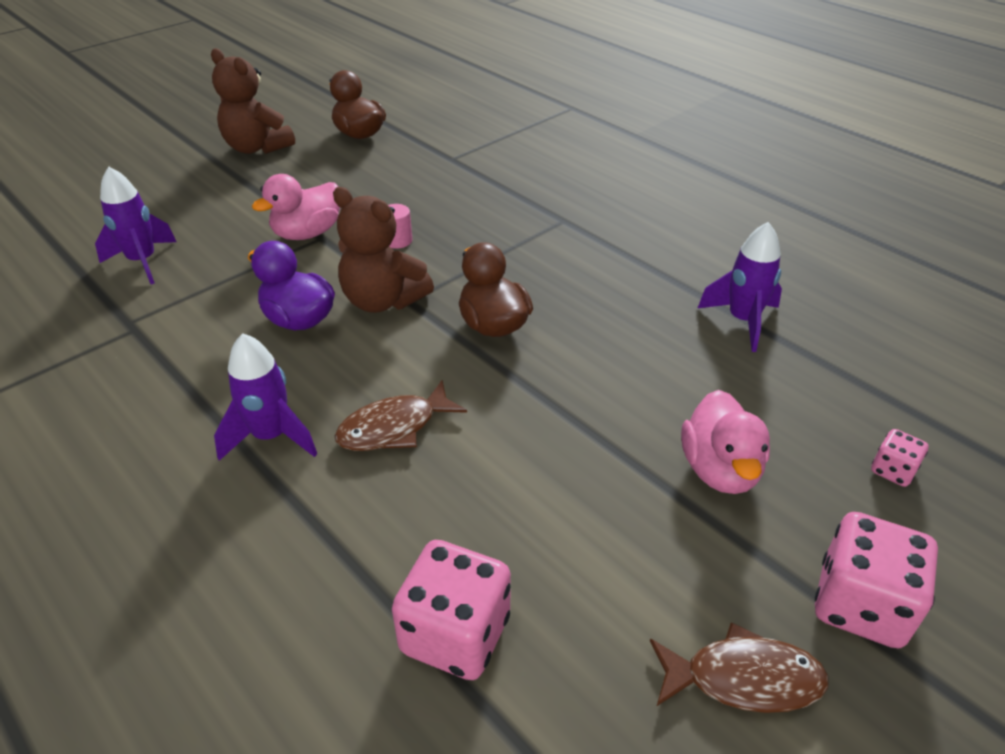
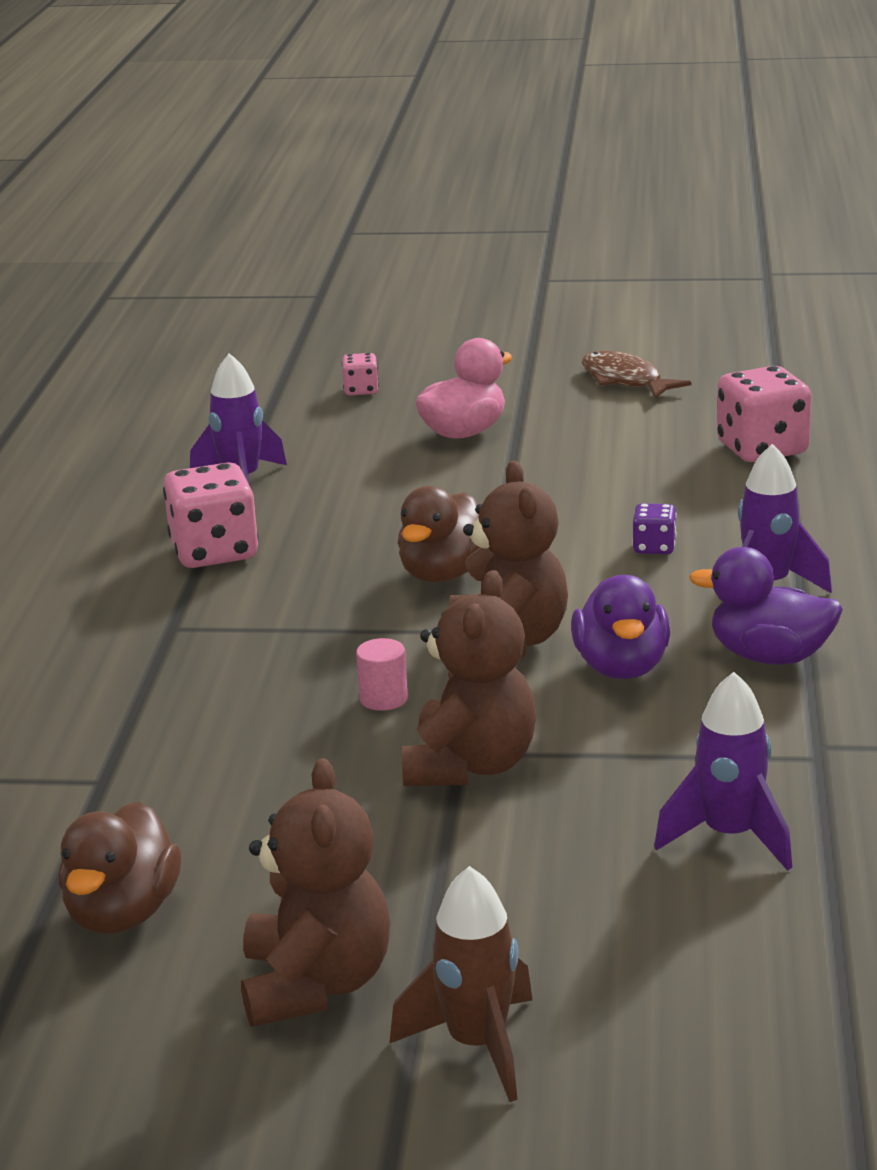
camera: 130 degrees left, 15 degrees down
pink duck [252,174,340,240] -> brown teddy bear [402,570,536,786]
brown fish [335,380,467,451] -> purple dice [632,503,677,554]
pink dice [815,512,938,648] -> pink dice moved to [163,462,259,568]
none -> brown rocket [389,866,533,1102]
none -> purple duck [689,547,843,665]

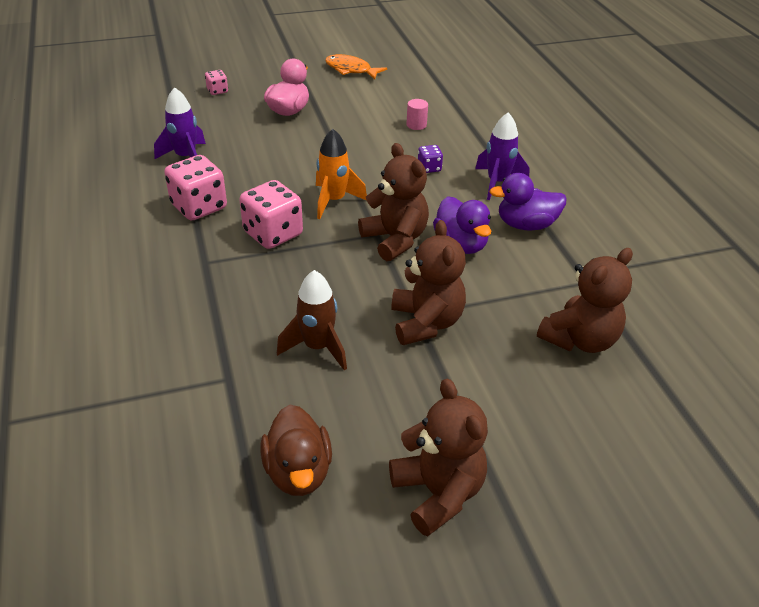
camera: 25 degrees left, 15 degrees up
pink cylinder [356,638,408,711] -> pink cylinder moved to [406,99,428,130]
brown rocket [389,866,533,1102] -> brown rocket moved to [277,270,347,371]
brown duck [398,486,480,582] -> orange rocket [316,129,367,219]
brown fish [582,351,691,399] -> orange fish [325,54,387,80]
purple rocket [654,672,792,870] -> brown teddy bear [537,248,633,353]
pink dice [717,366,811,462] -> pink dice moved to [239,180,303,249]

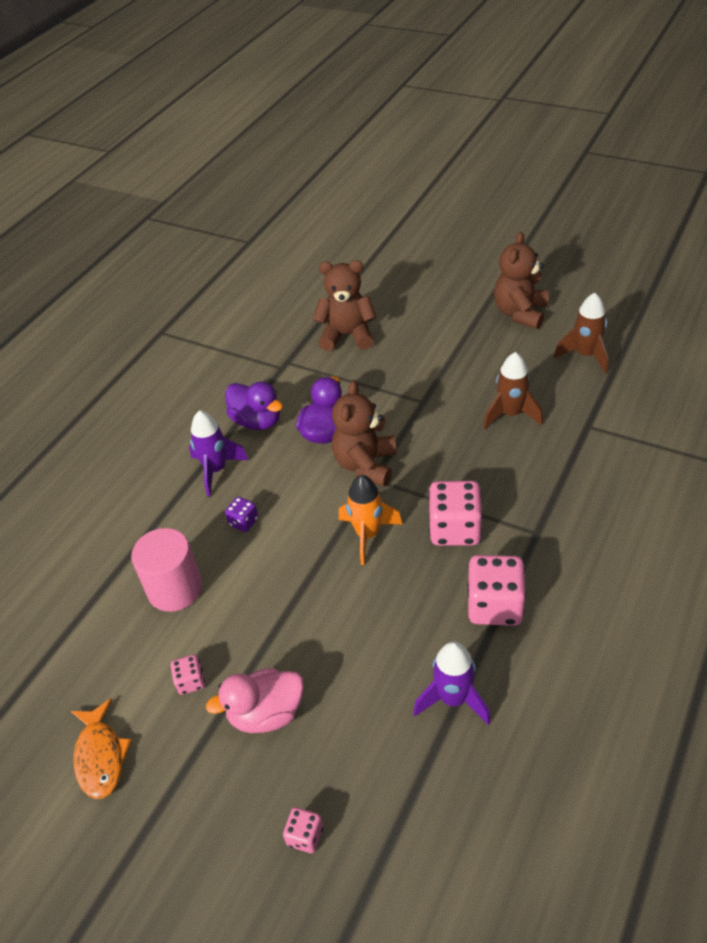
camera: 130 degrees left, 5 degrees up
brown duck [260,405,332,496] -> brown rocket [554,293,608,374]
brown teddy bear [391,220,466,345] -> none
pink cylinder [406,99,428,130] -> pink cylinder [131,528,202,612], size x2.07
none -> pink dice [170,655,205,695]

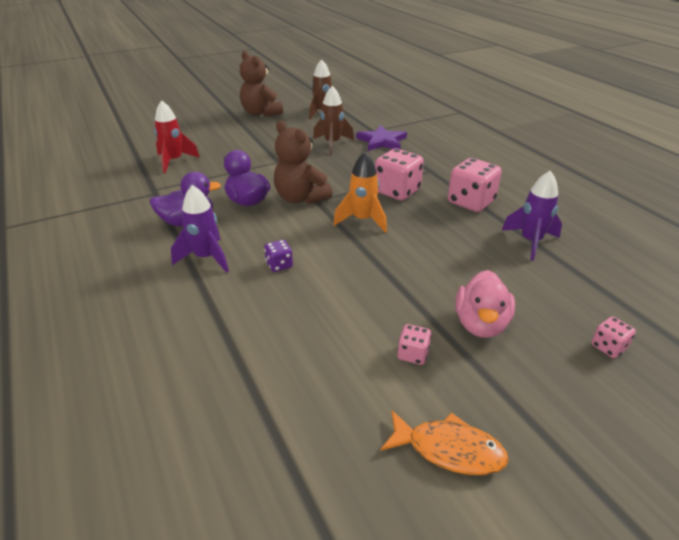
camera: 60 degrees left, 10 degrees down
pink cylinder [131,528,202,612] -> none
brown teddy bear [313,260,377,351] -> red rocket [154,100,200,173]
none -> purple star [356,125,407,151]

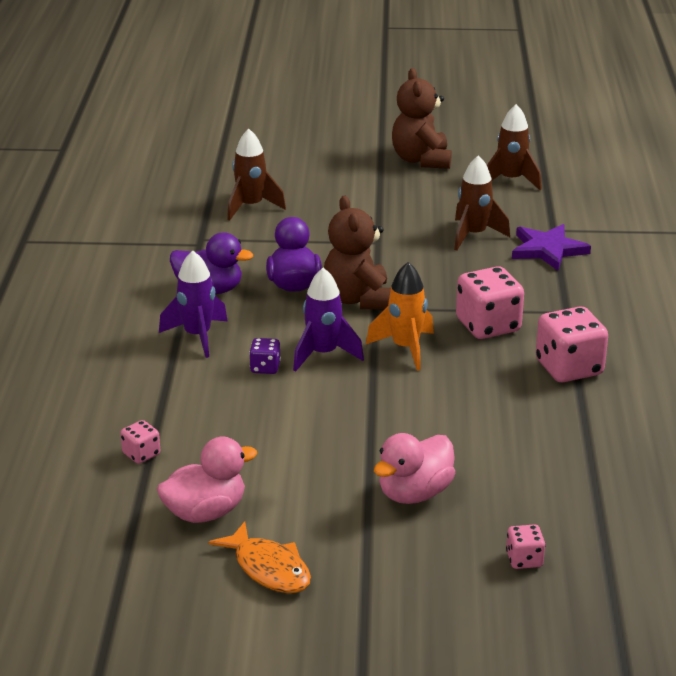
camera: 30 degrees right, 5 degrees down
red rocket [154,100,200,173] -> brown rocket [227,129,286,221]
pink dice [398,324,432,365] -> pink dice moved to [120,420,160,464]
purple rocket [502,171,562,261] -> purple rocket moved to [293,268,364,371]
none -> pink duck [157,437,257,523]

